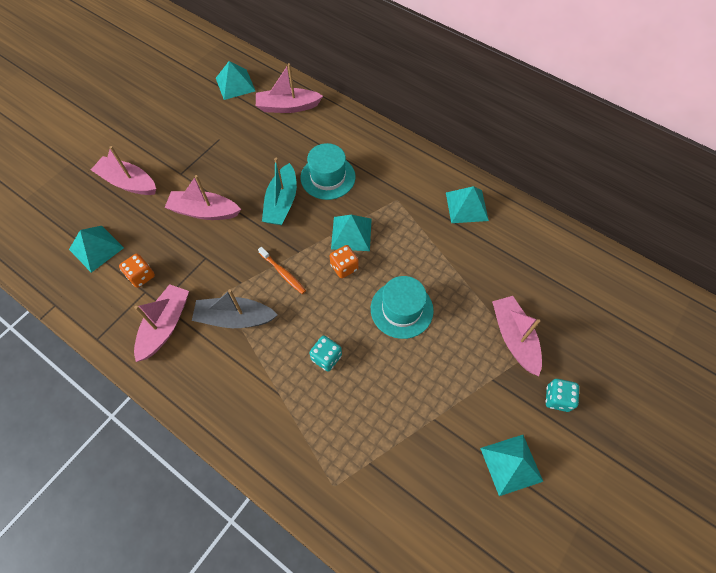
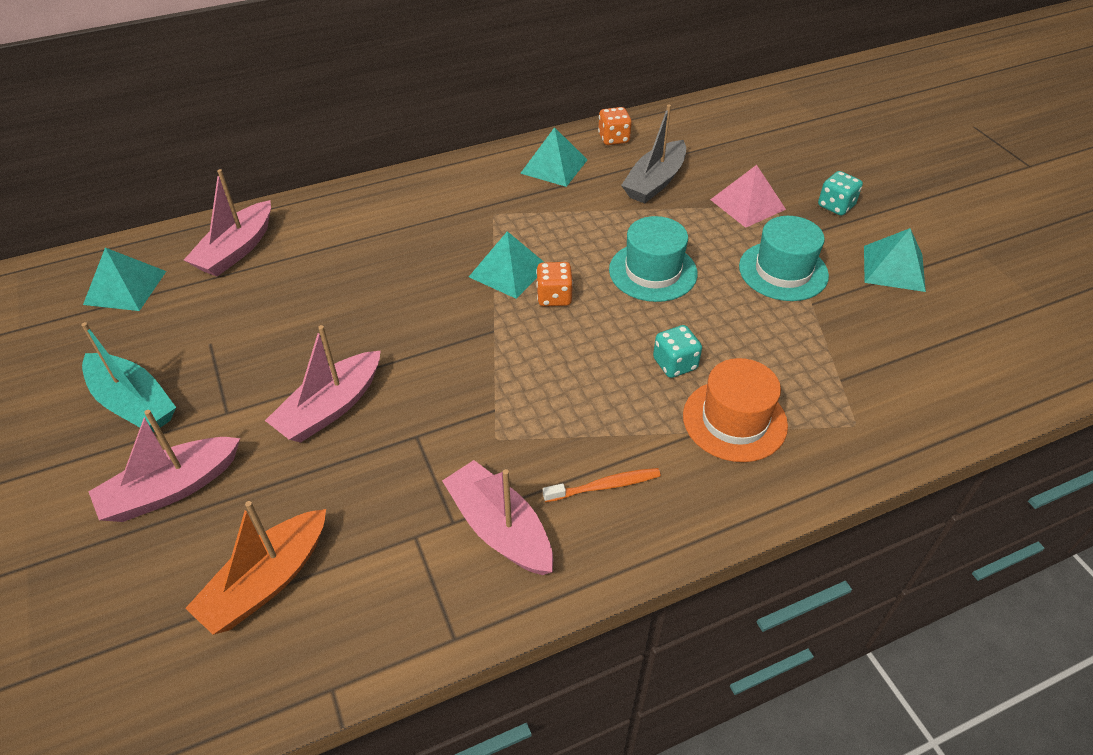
camera: 60 degrees left, 15 degrees down
turquoise pyramid [69,226,124,273] -> orange boat [185,501,326,635]
orange dice [119,254,155,288] -> orange dice moved to [598,107,632,145]
grey boat [192,289,277,328] -> grey boat moved to [621,104,686,204]
orange toothbrush [258,247,306,294] -> orange toothbrush moved to [543,468,661,502]
turquoise boat [262,158,297,225] -> turquoise boat moved to [81,322,176,432]
turquoise hat [301,143,356,200] -> turquoise hat moved to [739,216,829,301]
pink boat [492,296,542,376] -> pink pyramid [710,165,786,228]
none -> orange hat [683,358,788,462]

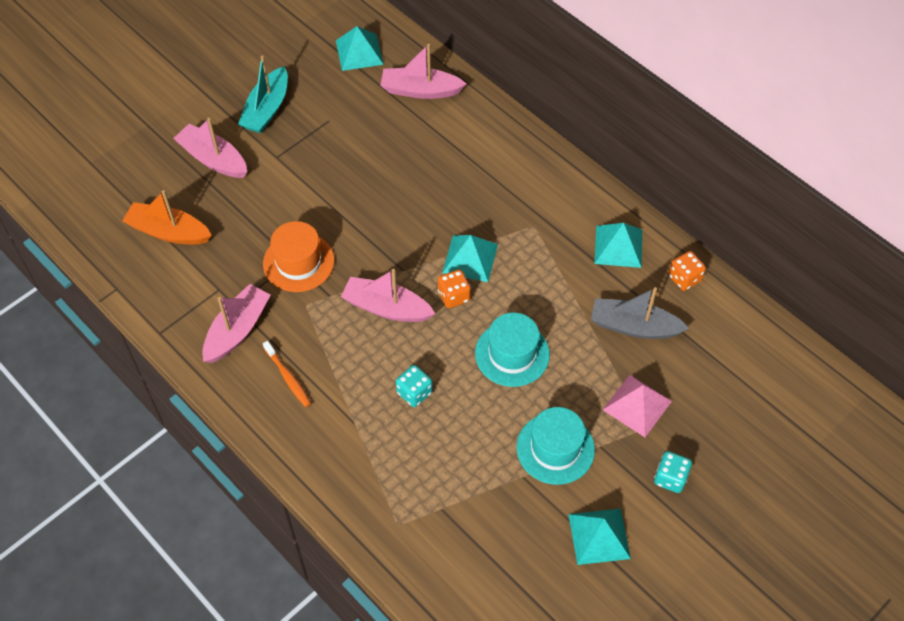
camera: 70 degrees right, 10 degrees up
pink boat [265,325,381,443] -> pink boat moved to [341,269,435,322]
orange hat [683,358,788,462] -> orange hat moved to [263,221,334,292]

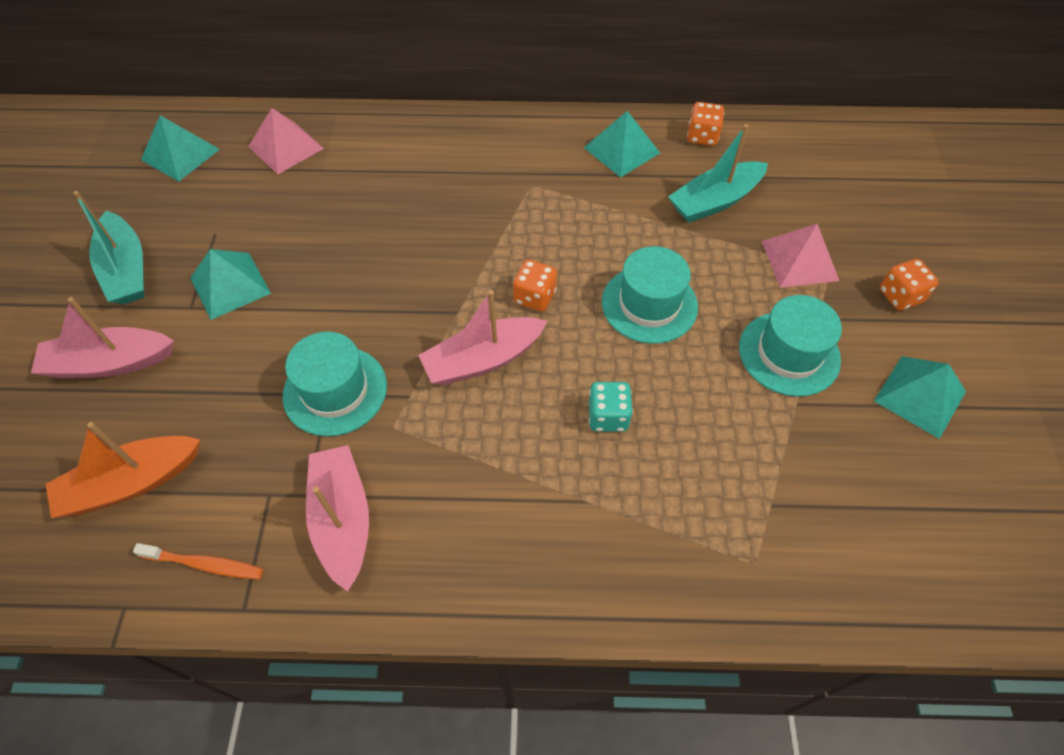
camera: 45 degrees left, 0 degrees up
orange hat [263,221,334,292] -> turquoise hat [282,332,387,436]
orange toothbrush [263,341,311,407] -> orange toothbrush moved to [133,543,263,579]
pink boat [380,44,466,99] -> pink pyramid [248,108,324,175]
turquoise pyramid [442,235,498,282] -> turquoise pyramid moved to [190,249,271,320]
grey boat [591,287,689,339] -> turquoise boat [668,124,768,223]
turquoise dice [654,451,692,493] -> orange dice [880,259,939,311]

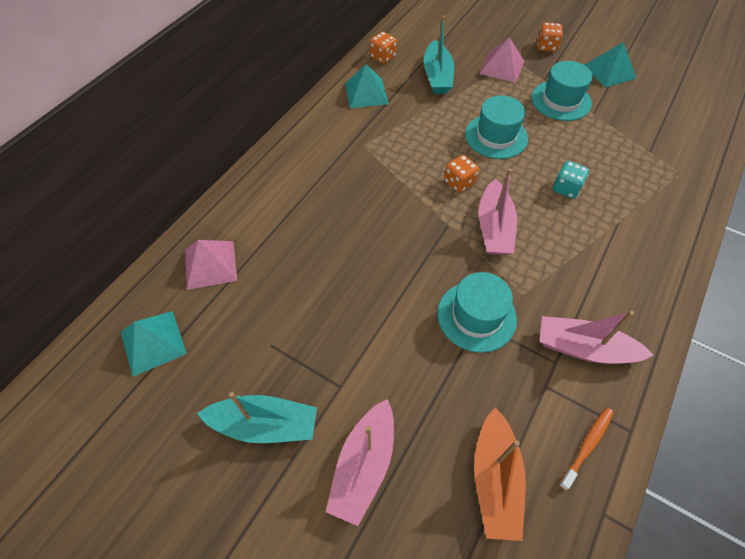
camera: 60 degrees left, 0 degrees up
turquoise pyramid [190,249,271,320] -> none

